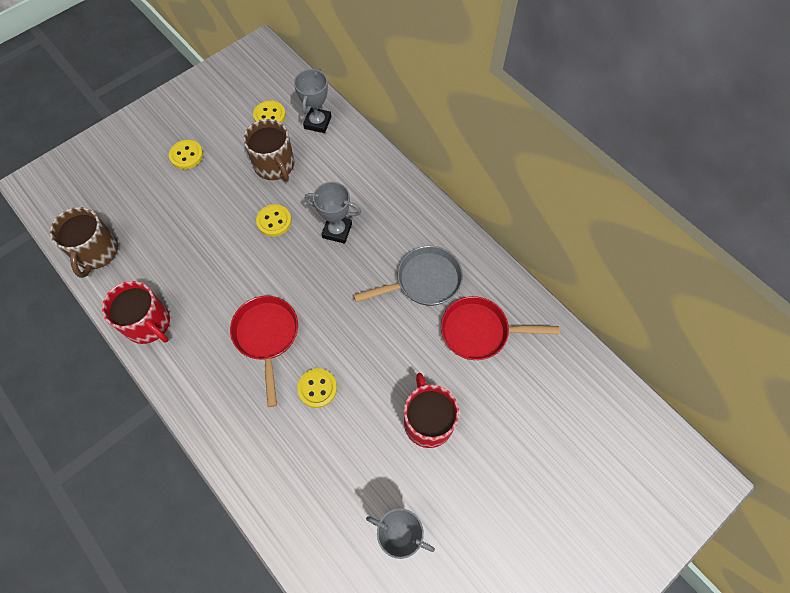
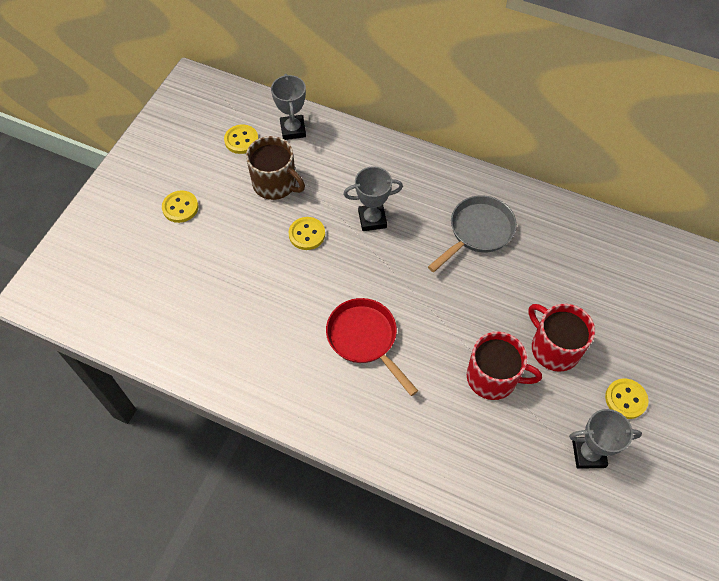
camera: 25 degrees left, 5 degrees down
brown mug [50,207,118,278] -> none
red mug [102,281,170,344] -> red mug moved to [467,331,542,400]
yellow button [297,369,337,408] -> yellow button moved to [605,379,649,419]
red pan [441,296,559,360] -> none

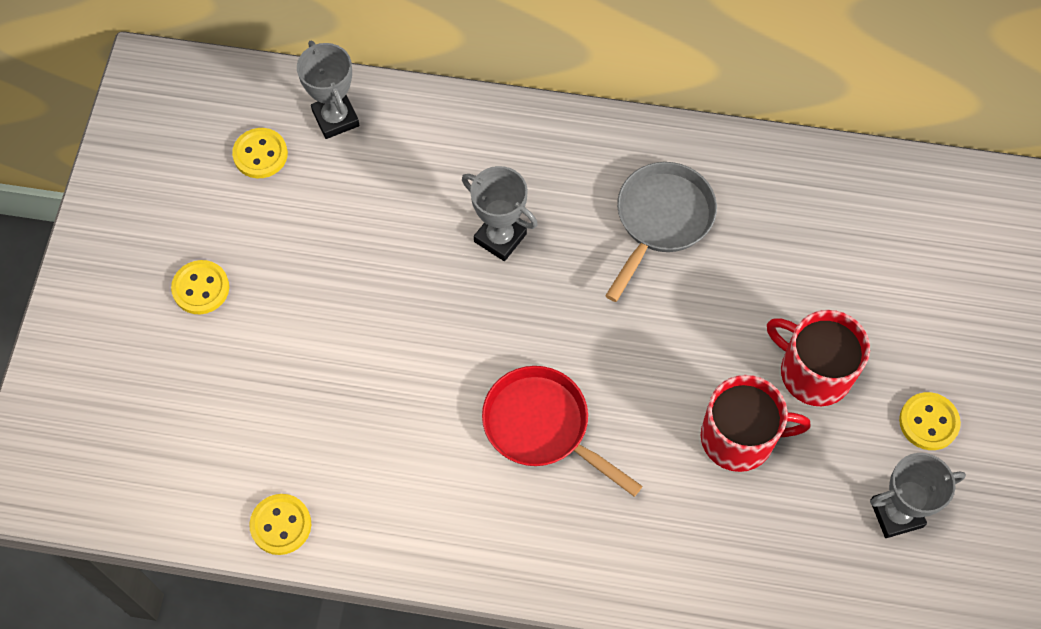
camera: 15 degrees left, 5 degrees up
brown mug [246,136,305,200] -> none
yellow button [289,217,325,250] -> yellow button moved to [249,494,311,555]
grey trophy [343,166,403,231] -> grey trophy turned 60 degrees clockwise [462,166,537,261]

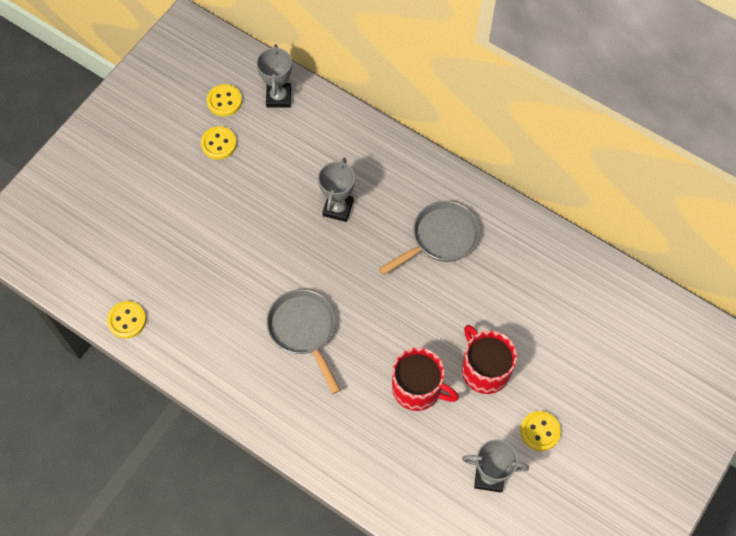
camera: 25 degrees right, 0 degrees up
yellow button [171,260,229,314] -> yellow button moved to [201,126,237,160]
grey trophy [462,166,537,261] -> grey trophy turned 45 degrees clockwise [318,158,355,222]
red pan [482,366,643,497] -> grey pan [266,289,340,394]

